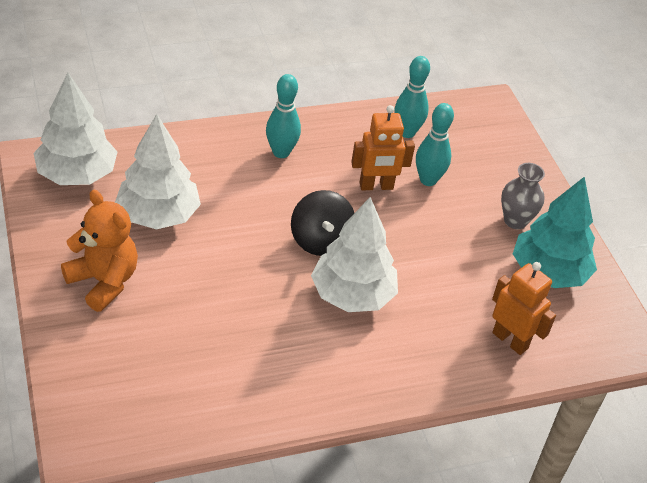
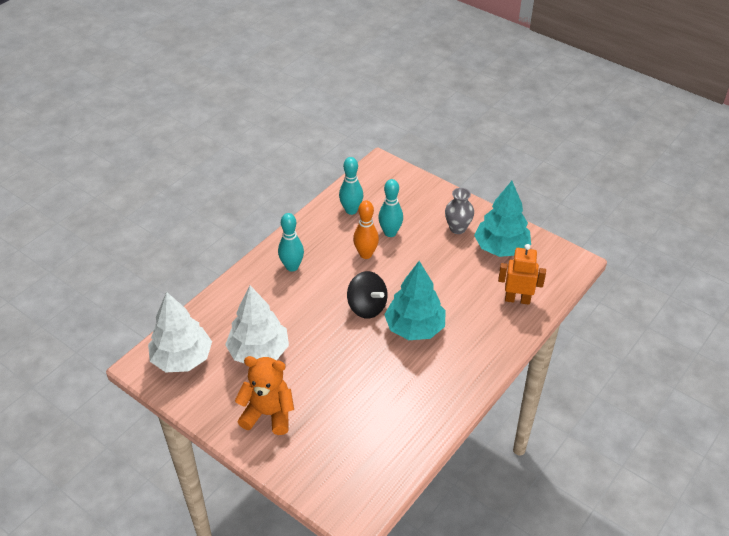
camera: 30 degrees left, 0 degrees up
white tree [311,197,398,312] -> turquoise tree [384,261,446,340]
orange robot [351,105,415,190] -> orange bowling pin [353,201,379,259]

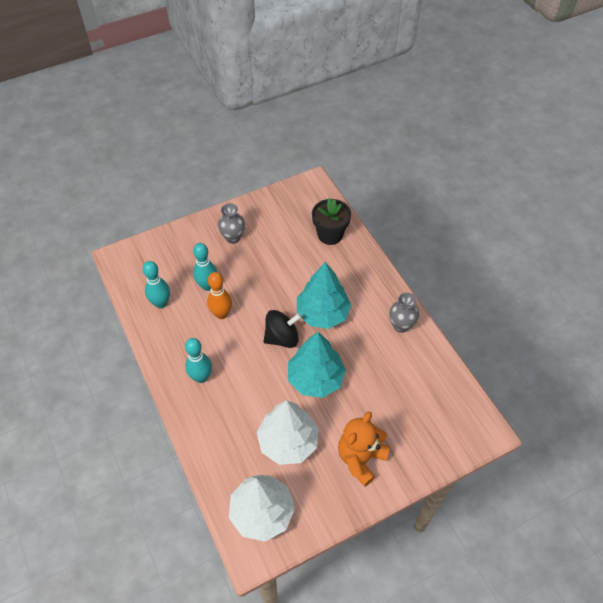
camera: 65 degrees left, 10 degrees up
turquoise tree [474,181,531,257] -> turquoise tree moved to [288,332,346,398]
orange robot [498,244,546,305] -> black flower pot [312,198,351,245]
none -> grey vase [389,293,419,333]

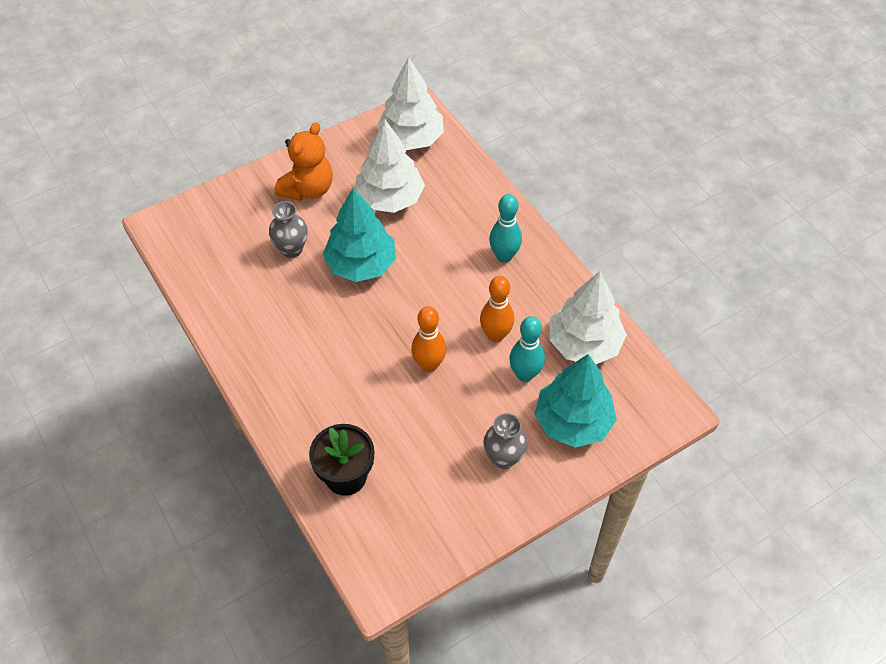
camera: 175 degrees right, 0 degrees up
turquoise bowling pin [143,261,170,308] -> white tree [549,271,627,364]
black spinning top [264,310,302,348] -> none
turquoise tree [297,262,351,329] -> turquoise tree moved to [535,354,617,448]
grey vase [389,293,419,333] -> grey vase moved to [269,201,308,258]
none -> orange bowling pin [411,306,446,372]

